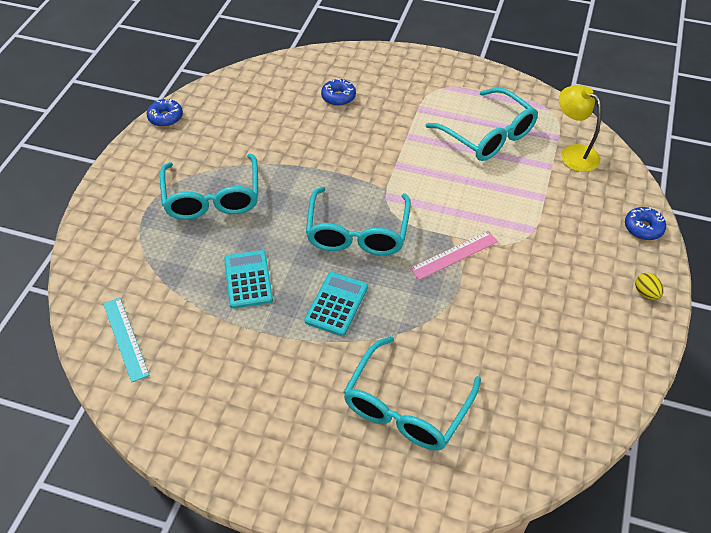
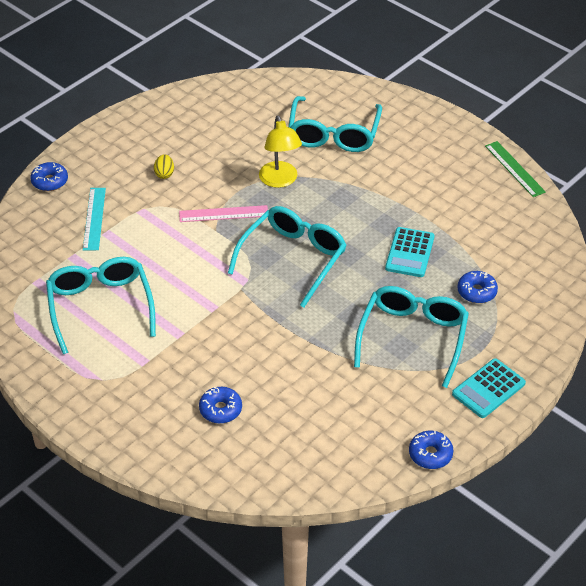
camera: 155 degrees left, 5 degrees down
turquoise ruler [103,297,150,383] -> turquoise ruler moved to [83,188,106,250]
turquoise calculator [304,272,368,336] -> turquoise calculator moved to [452,358,526,418]
turquoise glasses [343,336,481,451] -> turquoise glasses turned 135 degrees clockwise [288,96,382,152]
yellow lamp [559,85,601,172] -> yellow lamp moved to [259,116,302,188]
yellow egg [635,273,664,300] -> yellow egg moved to [154,154,174,179]
none -> blue donut [457,271,498,303]
none -> green ruler [485,141,546,197]

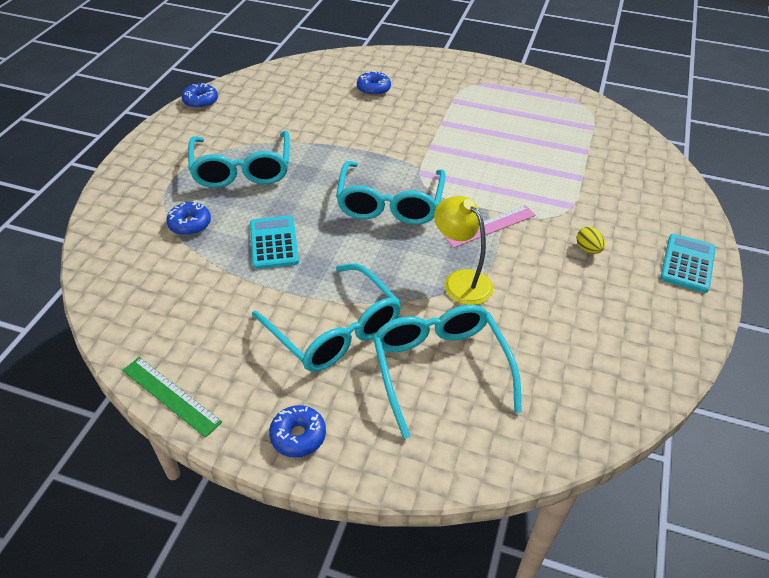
camera: 155 degrees right, 0 degrees up
blue donut [30,162,68,191] -> blue donut moved to [269,405,326,458]
turquoise glasses [46,257,156,354] -> turquoise glasses moved to [252,263,401,372]
turquoise ruler [83,188,106,250] -> none
turquoise calculator [452,358,526,418] -> turquoise calculator moved to [660,234,716,293]

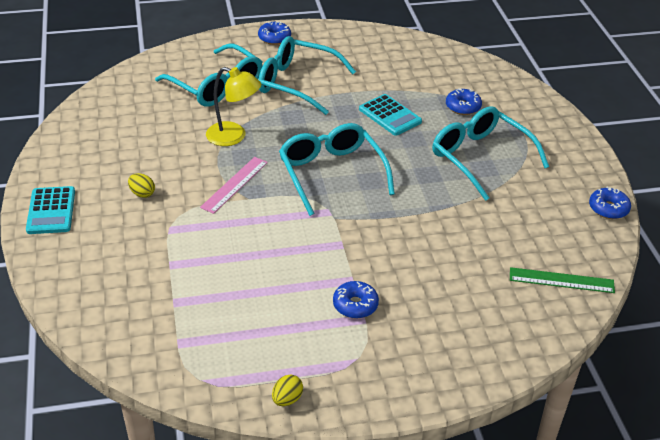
camera: 150 degrees right, 5 degrees down
green ruler [122,357,222,438] -> green ruler moved to [510,267,615,293]
blue donut [357,70,391,96] -> blue donut moved to [333,281,379,319]
none -> yellow egg [272,374,303,406]

